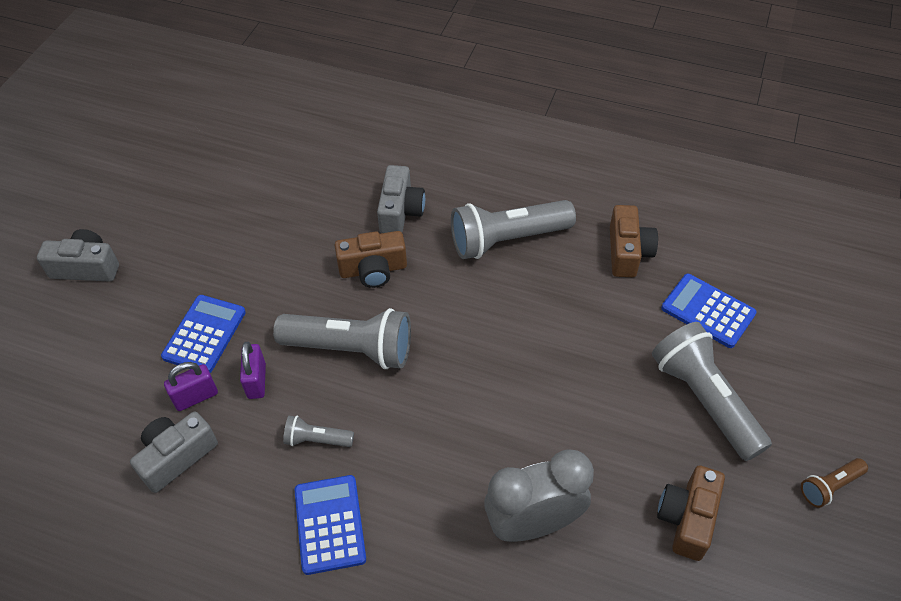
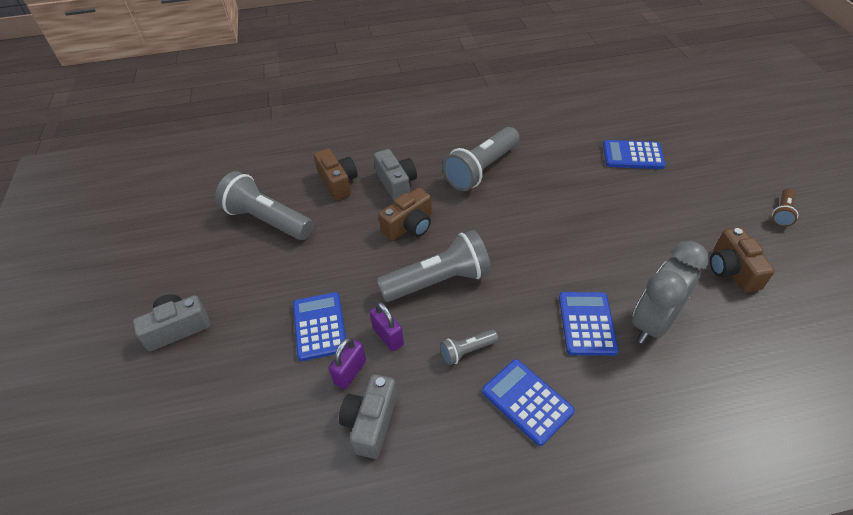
camera: 30 degrees left, 5 degrees down
brown camera [610,205,658,277] -> brown camera moved to [314,148,358,200]
grey flashlight [652,322,772,461] -> grey flashlight moved to [215,171,313,240]
none -> blue calculator [559,292,619,356]

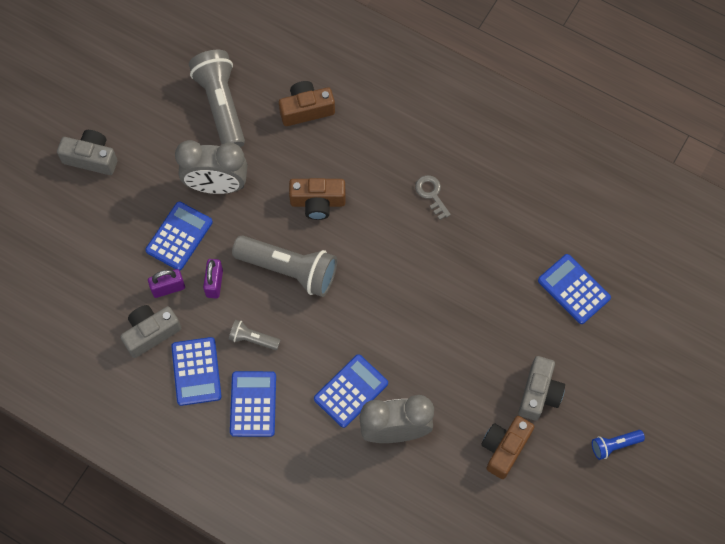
camera: 40 degrees right, 20 degrees up
brown camera [314,148,358,200] -> brown camera turned 120 degrees counterclockwise [279,81,335,126]
grey camera [374,149,417,201] -> grey camera moved to [518,356,565,421]
grey flashlight [442,127,520,191] -> grey key [415,175,451,220]
brown flashlight [772,188,798,227] -> blue flashlight [592,430,645,460]
none -> blue calculator [171,337,222,406]
none -> grey clock [175,140,247,194]

